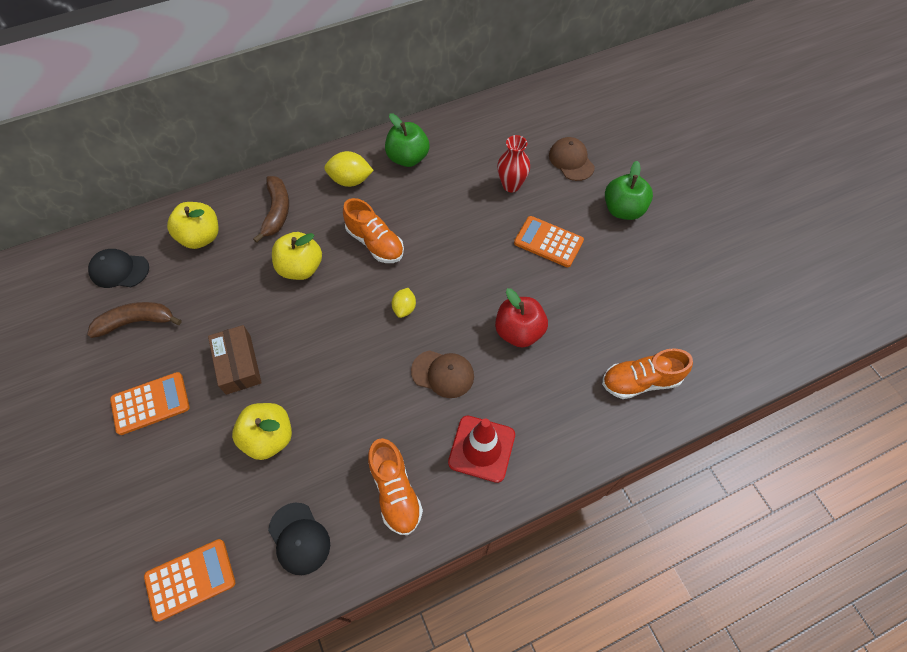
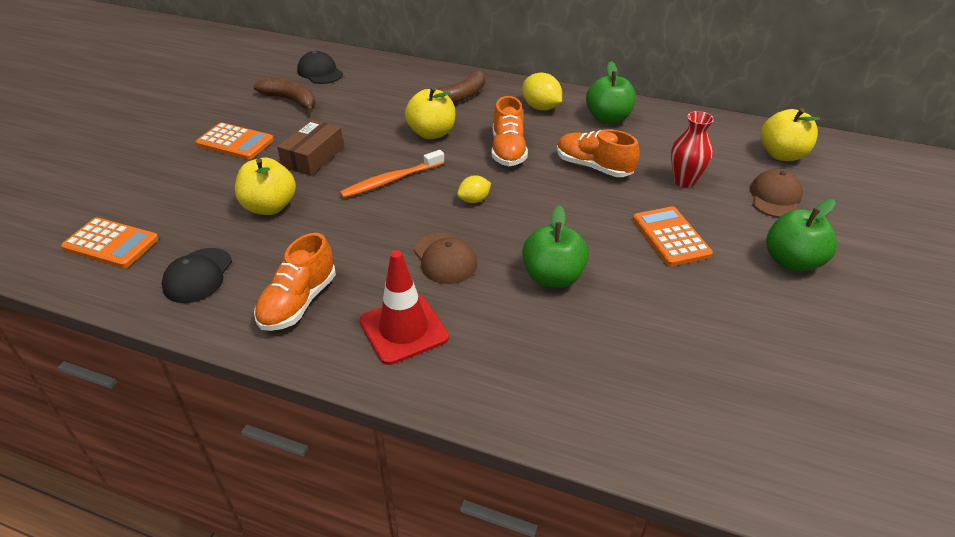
camera: 45 degrees right, 20 degrees down
yellow apple [167,202,219,249] -> yellow apple moved to [761,108,820,161]
red apple [495,288,548,348] -> green apple [522,205,589,288]
orange shoe [602,348,693,399] -> orange shoe moved to [557,129,640,177]
none -> orange toothbrush [339,150,444,198]

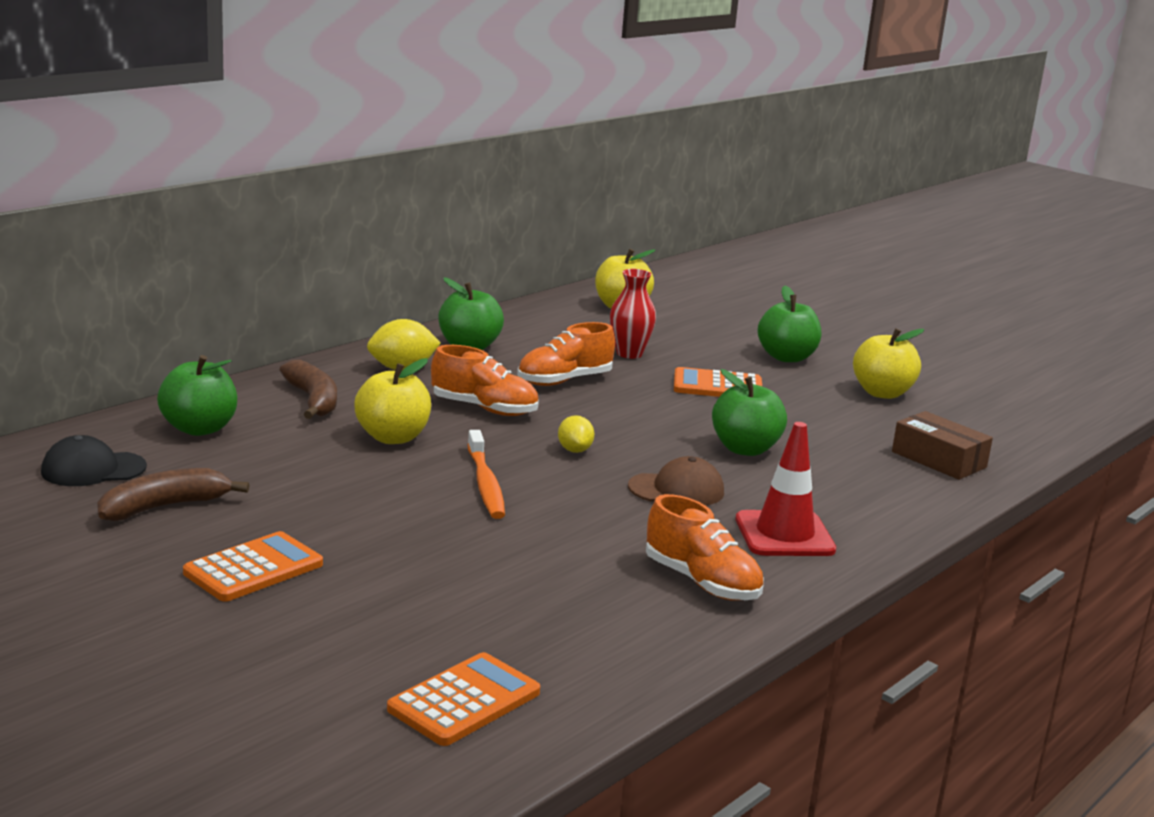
camera: 70 degrees left, 20 degrees down
black cap [162,248,232,303] -> none
yellow apple [235,157,296,215] -> yellow apple moved to [853,328,924,399]
brown box [277,119,344,176] -> brown box moved to [892,411,993,480]
brown cap [750,169,803,218] -> none
none -> green apple [157,355,237,436]

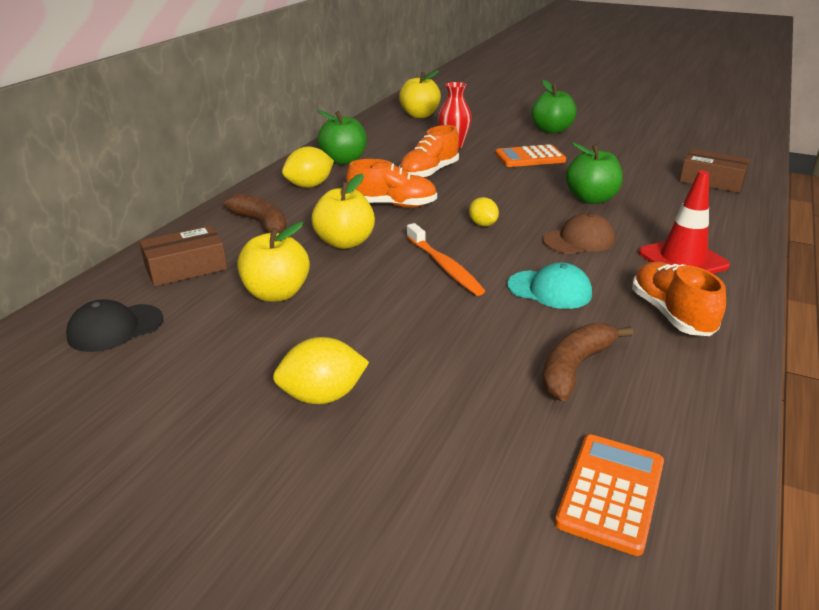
camera: 15 degrees left, 10 degrees up
brown banana [97,468,249,521] -> brown banana moved to [543,322,633,401]
green apple [157,355,237,436] -> brown box [139,226,227,286]
orange calculator [183,531,323,602] -> yellow lemon [273,337,369,404]
orange shoe [646,494,764,601] -> orange shoe turned 135 degrees counterclockwise [632,262,726,336]
yellow apple [853,328,924,399] -> yellow apple moved to [237,222,310,302]
none -> turquoise cap [507,262,592,309]

